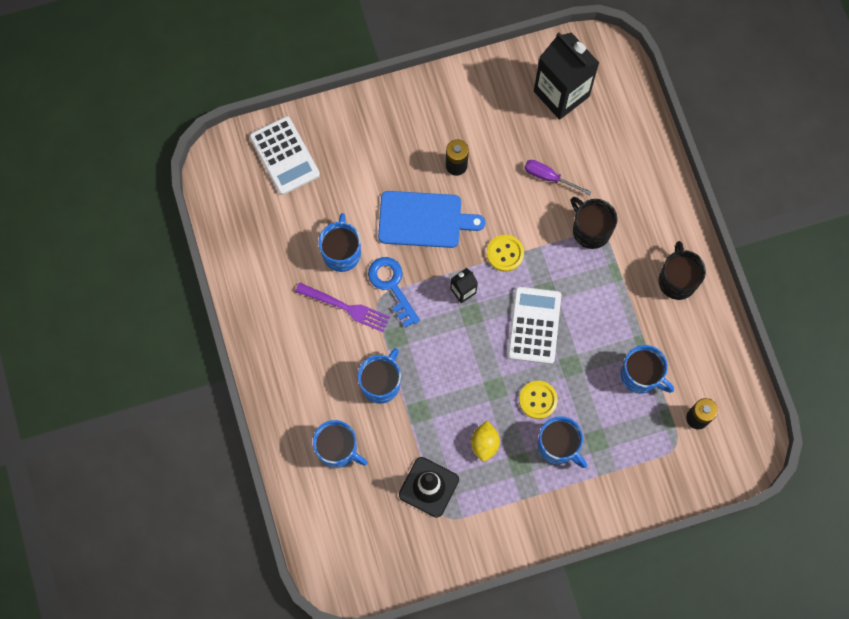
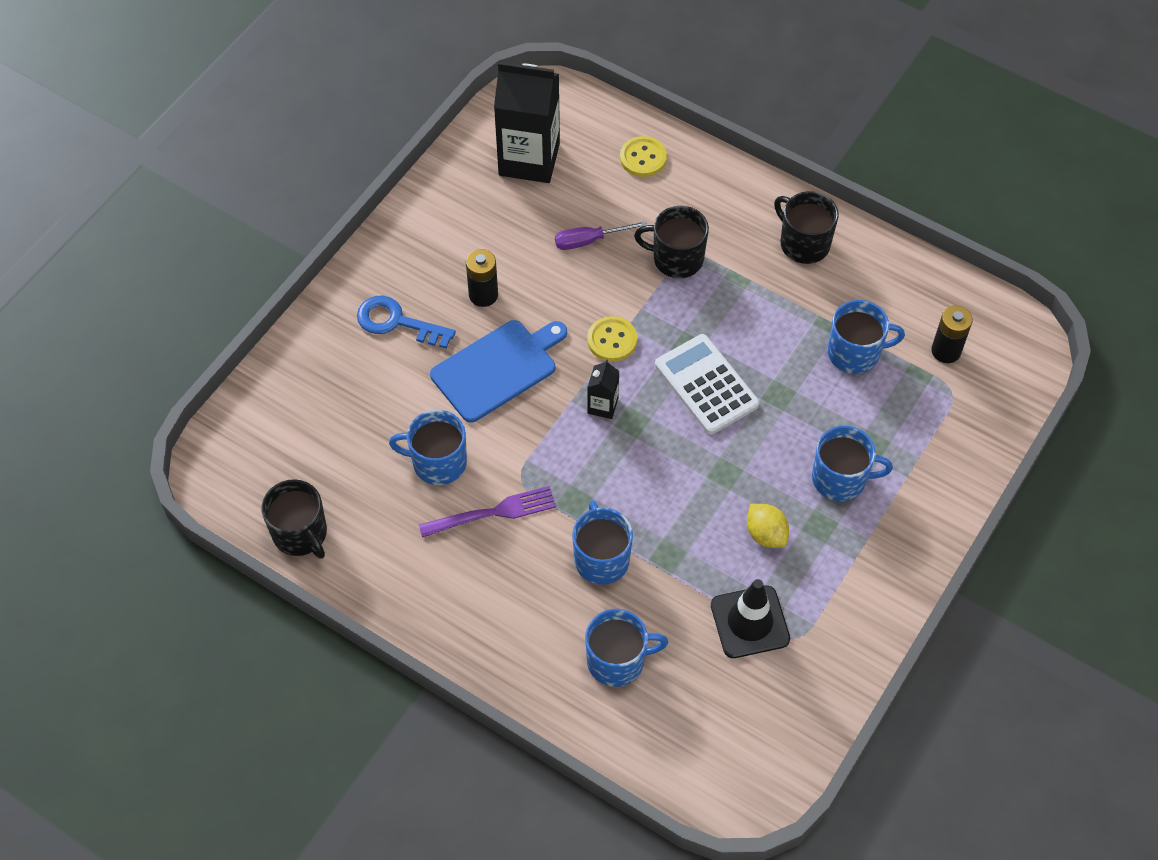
camera: 40 degrees left, 15 degrees down
white calculator [249,116,320,195] -> none
blue mug [318,213,361,272] -> blue mug turned 45 degrees counterclockwise [389,410,467,485]
blue key [368,257,420,328] -> blue key moved to [357,296,456,349]
yellow button [519,381,558,419] -> yellow button moved to [620,136,667,177]
none -> black mug [261,479,327,559]

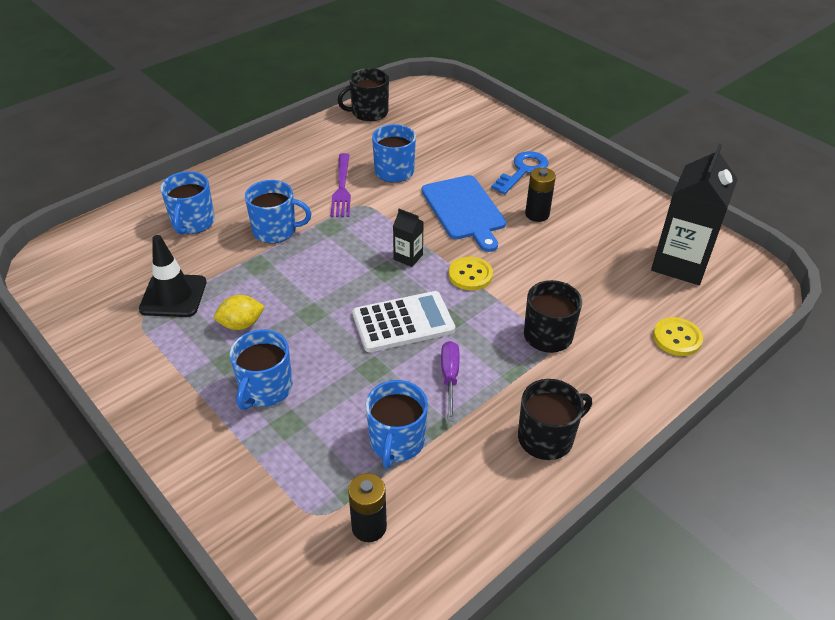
camera: 105 degrees right, 15 degrees down
purple screwdriver [555,221,647,250] -> purple screwdriver moved to [441,341,460,421]

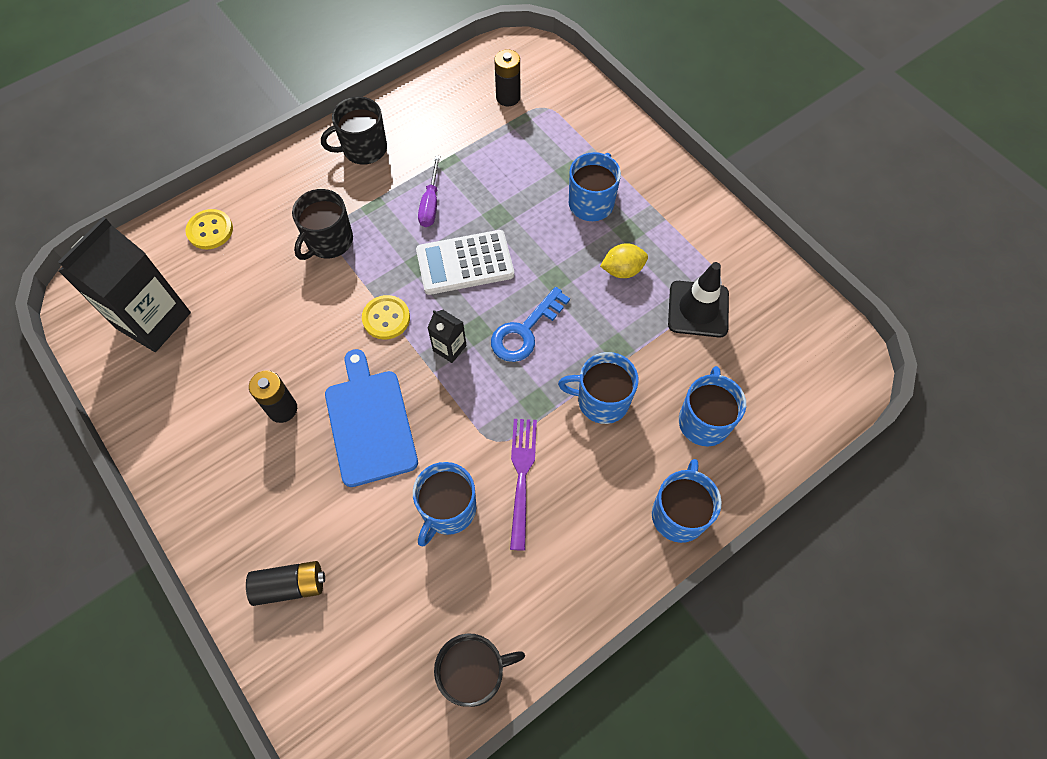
camera: 175 degrees left, 20 degrees up
blue mug [366,380,428,468] -> blue mug moved to [652,459,722,543]
blue key [491,151,549,194] -> blue key moved to [491,287,570,362]
none -> black battery [246,561,325,606]

